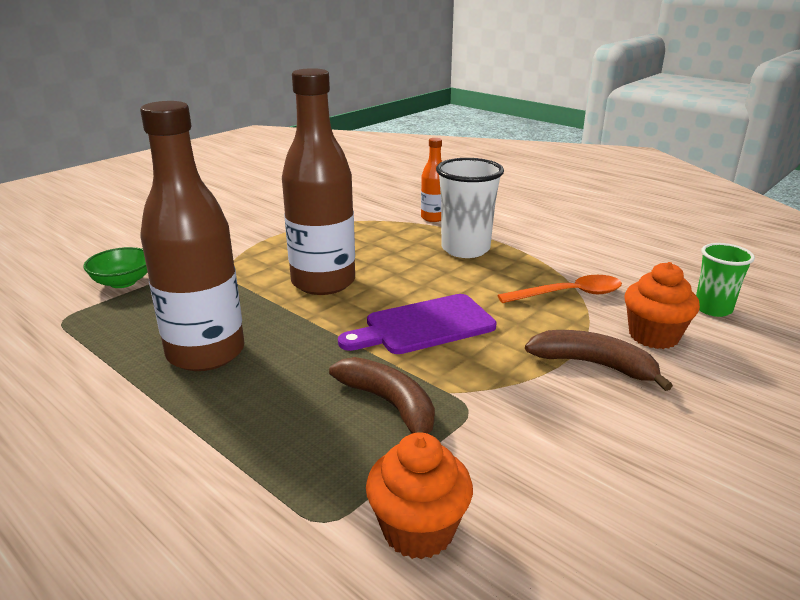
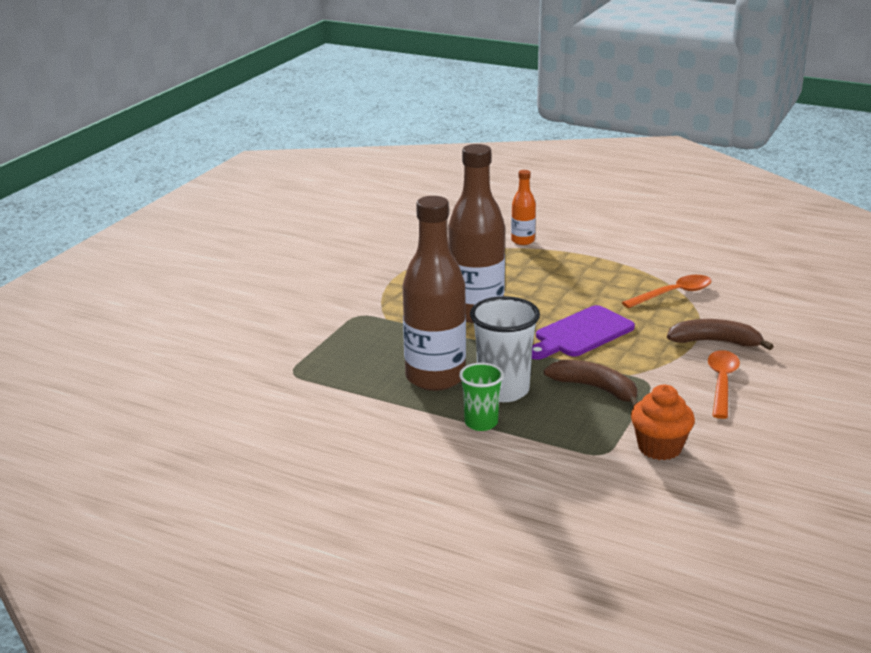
camera: 15 degrees left, 0 degrees up
green bowl [83,247,147,288] -> none
white cup [436,158,504,258] -> white cup moved to [470,296,540,402]
orange cupcake [625,262,700,349] -> none
green cup [696,243,755,317] -> green cup moved to [459,362,504,431]
none -> orange spoon [708,350,740,419]

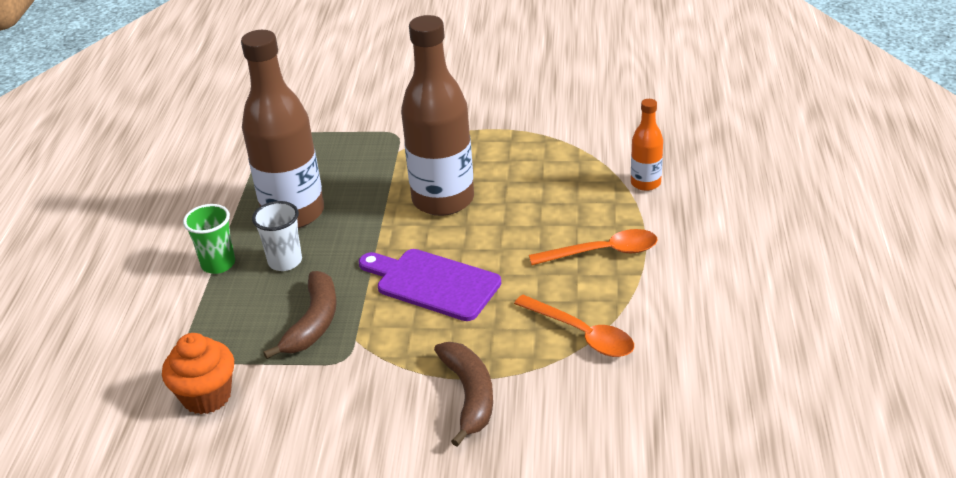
camera: 70 degrees right, 10 degrees up
white cup [470,296,540,402] -> white cup [252,201,302,271], size x0.62
orange spoon [708,350,740,419] -> orange spoon moved to [529,229,657,265]

